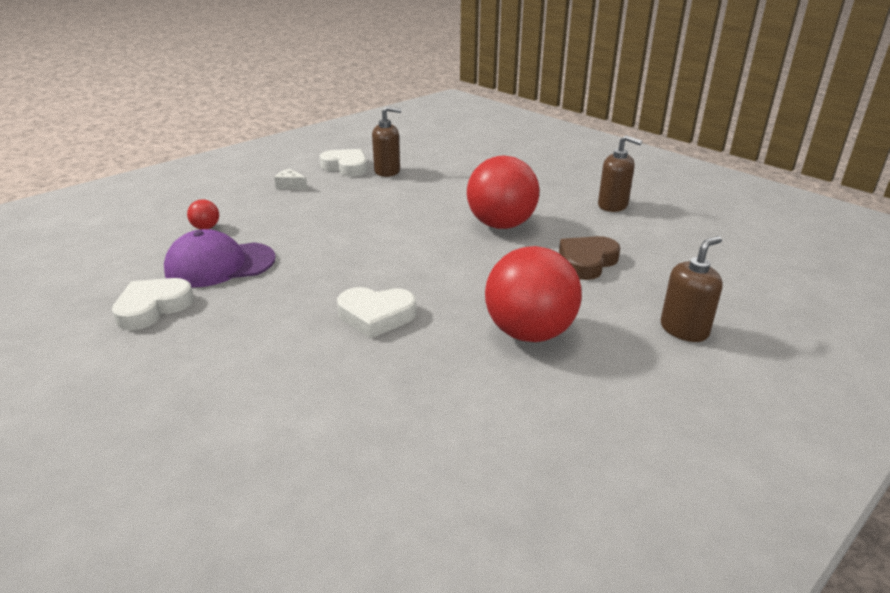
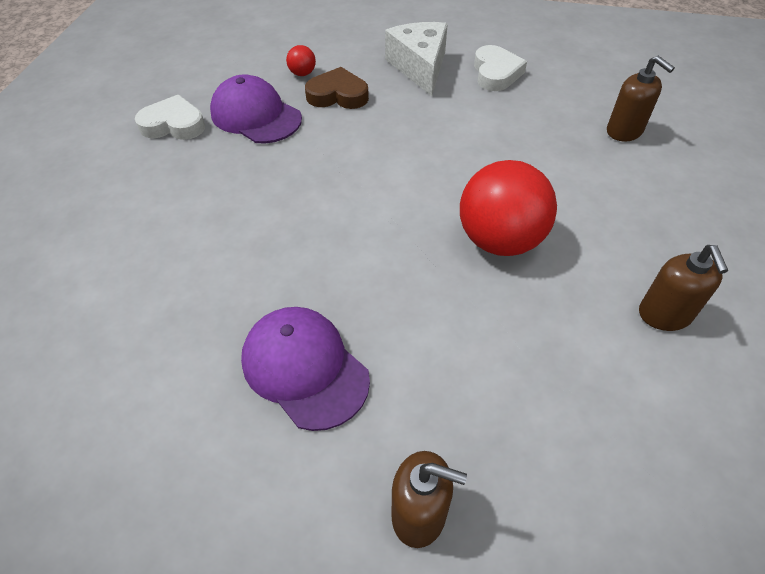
camera: 55 degrees right, 20 degrees up
white cheese [274,168,307,189] -> white cheese [385,22,448,96], size x2.31
white heart [337,287,416,338] -> none
brown soap dispenser [372,106,402,177] -> brown soap dispenser moved to [607,56,675,141]
red ball [485,246,582,342] -> purple cap [241,307,370,431]
brown heart [559,236,620,280] -> brown heart moved to [305,67,369,109]

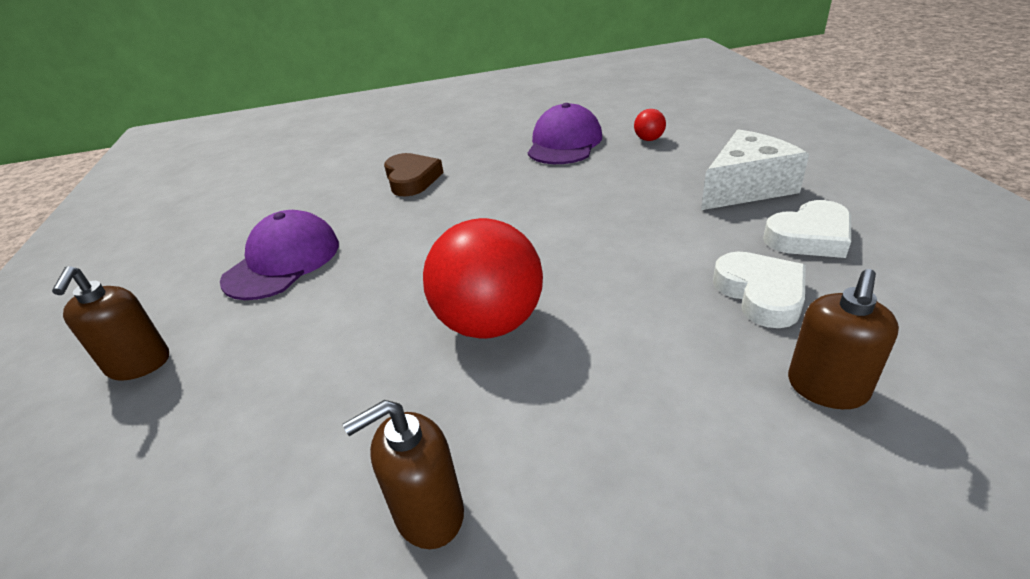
camera: 70 degrees right, 15 degrees down
white heart [135,95,205,140] -> white heart moved to [713,251,806,328]
brown heart [305,67,369,109] -> brown heart moved to [384,153,443,197]

